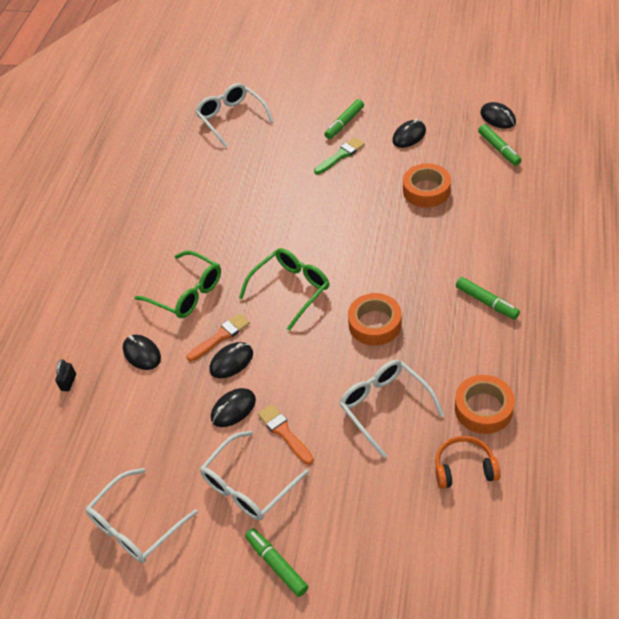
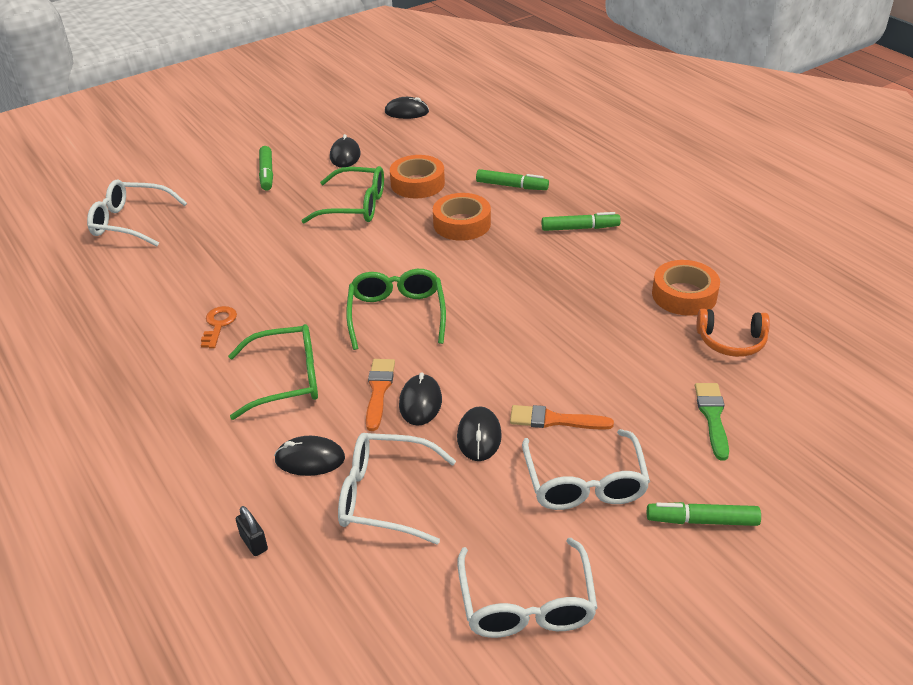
camera: 50 degrees left, 10 degrees down
green brush [314,137,365,174] -> green brush moved to [695,383,729,460]
white glasses [339,360,444,458] -> white glasses moved to [338,433,456,544]
orange tape [348,293,402,346] -> orange tape moved to [433,193,491,241]
orange headphones [435,436,500,489] -> orange headphones turned 120 degrees counterclockwise [696,309,770,357]
green marker [478,124,521,166] -> green marker moved to [476,169,549,190]
none -> orange key [201,306,237,348]
none -> green glasses [301,166,384,223]

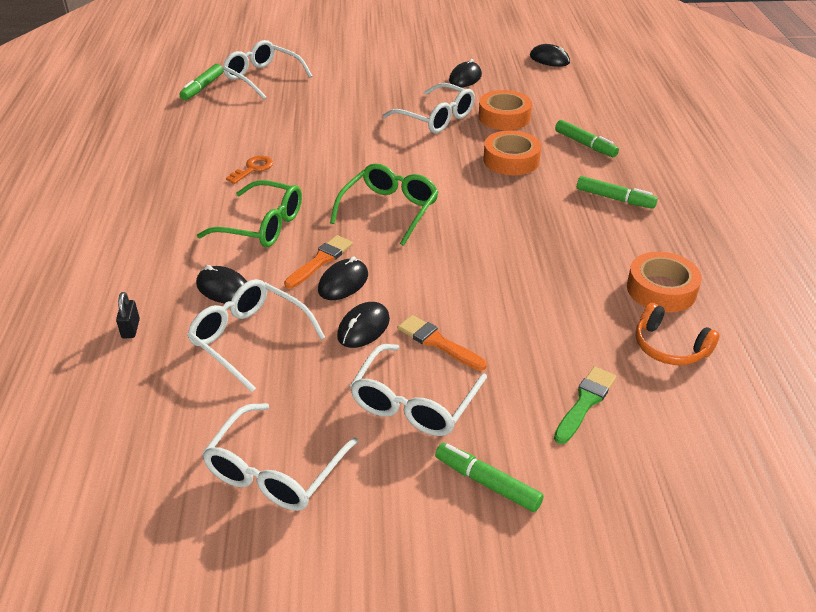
camera: 30 degrees right, 0 degrees up
green marker [259,146,273,191] -> green marker moved to [179,64,223,100]
green glasses [301,166,384,223] -> white glasses [383,83,475,133]

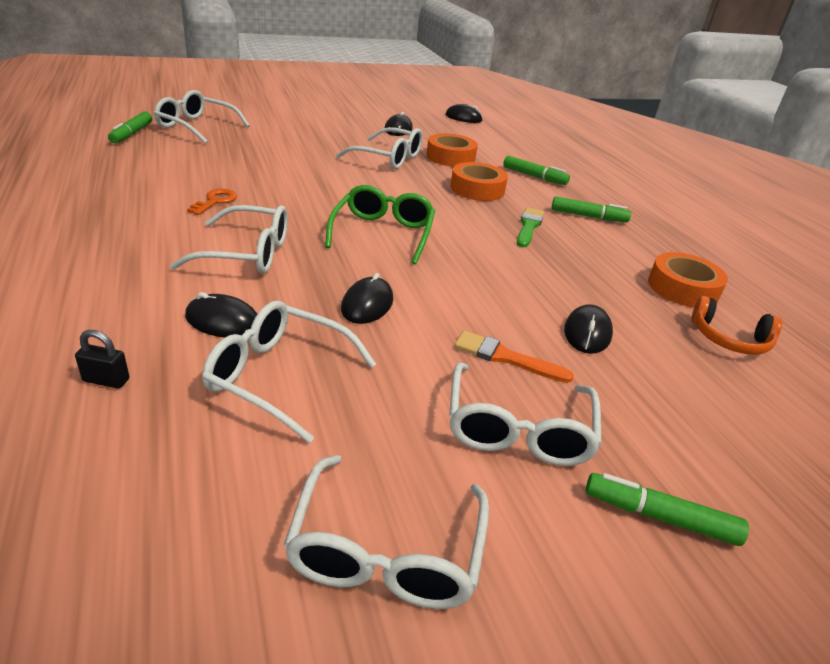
camera: 20 degrees left, 5 degrees down
black padlock [116,292,140,338] -> black padlock turned 60 degrees counterclockwise [75,330,130,388]
green glasses [197,180,302,247] -> white glasses [170,205,288,274]
orange brush [284,235,353,289] -> none
black mouse [337,302,390,348] -> black mouse moved to [564,304,613,354]
green brush [554,366,616,444] -> green brush moved to [517,207,544,247]

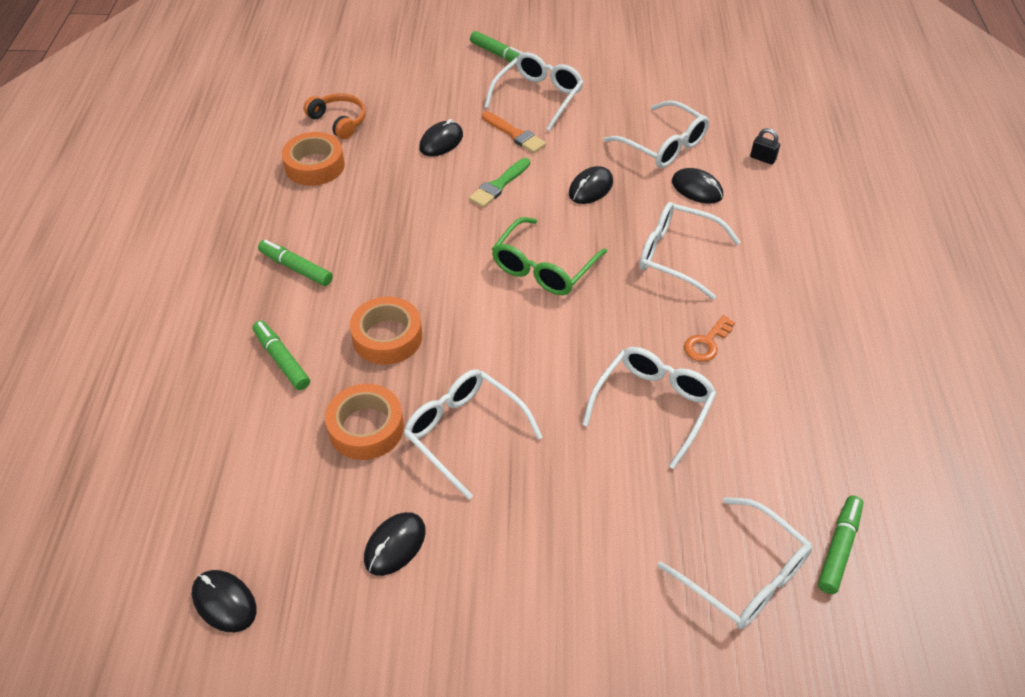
camera: 155 degrees left, 15 degrees up
white glasses [284,455,489,609] -> white glasses moved to [582,347,717,469]
green brush [517,207,544,247] -> green brush moved to [469,158,530,208]

